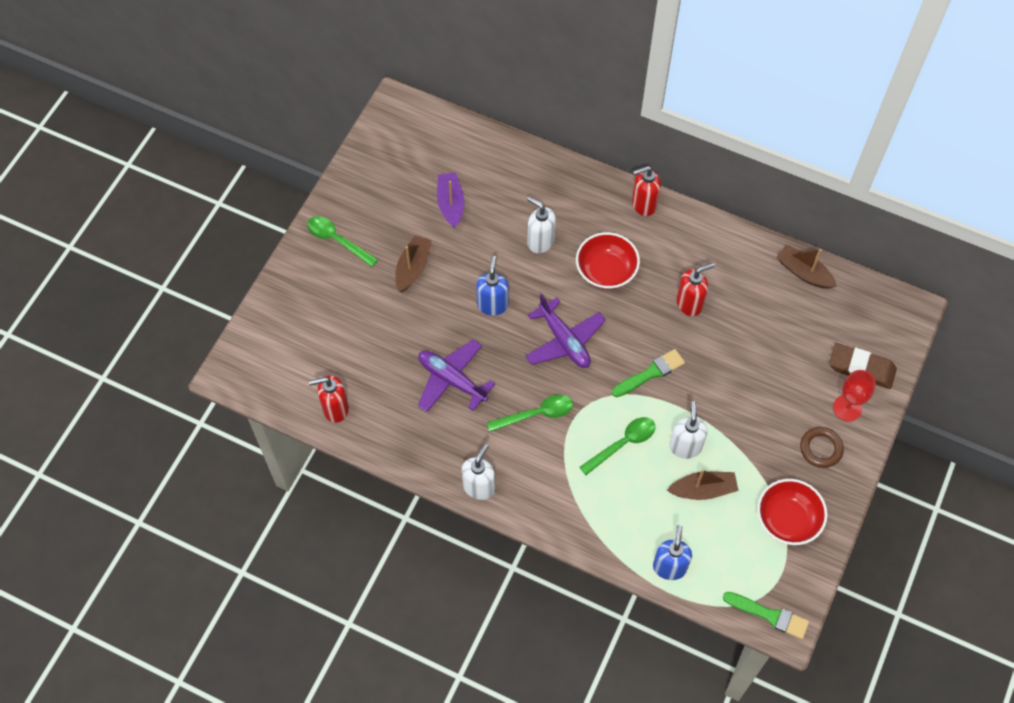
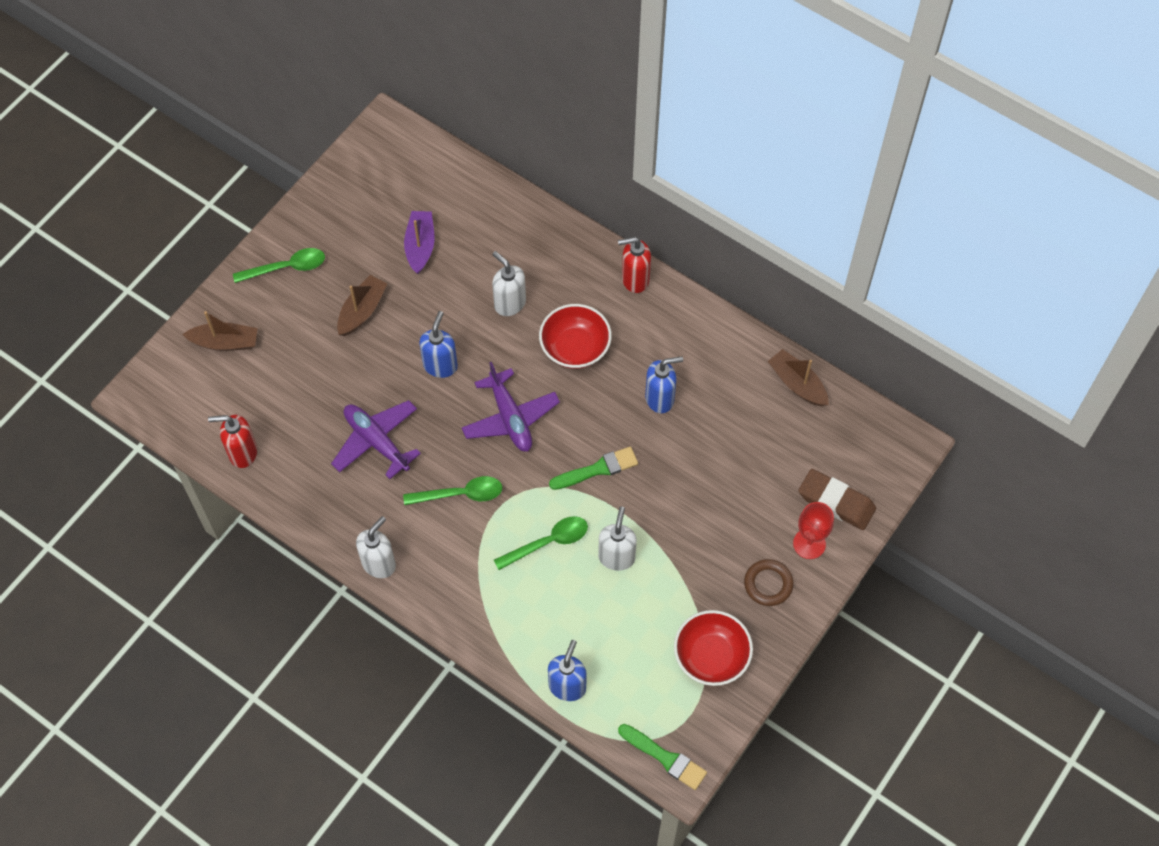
camera: 10 degrees right, 0 degrees up
green spoon [307,216,378,267] -> green spoon turned 120 degrees clockwise [233,248,325,283]
brown boat [667,469,739,500] -> brown boat moved to [182,311,258,351]
red soap dispenser [676,263,715,316] -> blue soap dispenser [645,356,683,413]

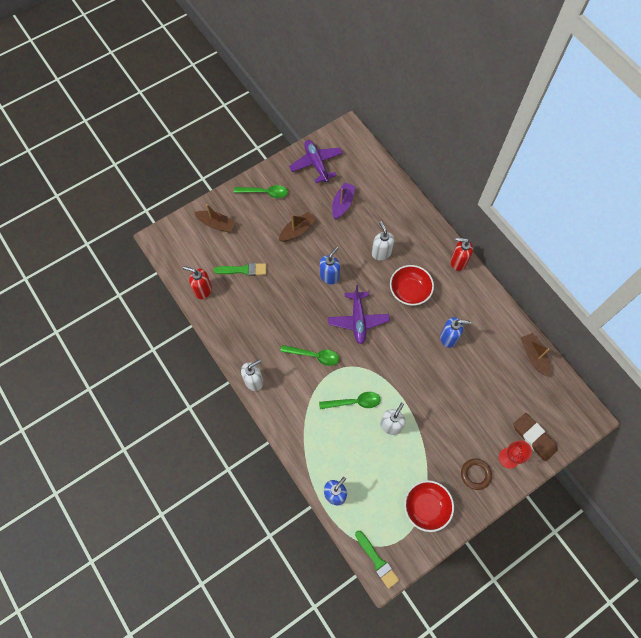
camera: 20 degrees right, 5 degrees up
purple plane [331,400,421,479] -> purple plane moved to [289,140,343,183]
green brush [549,447,638,490] -> green brush moved to [213,263,266,276]

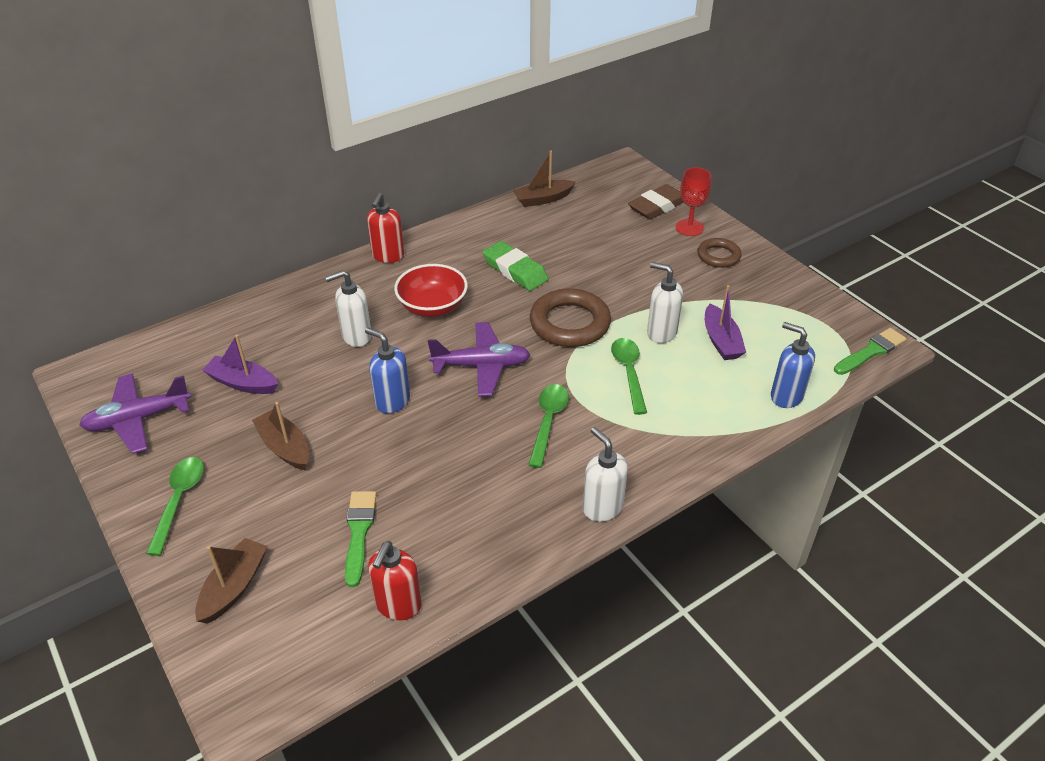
camera: 90 degrees left, 25 degrees down
red bowl [404,480,454,532] -> none
blue soap dispenser [440,317,471,348] -> green eraser [483,241,549,291]
none -> brown ring [530,288,611,347]
none -> purple boat [705,285,746,360]

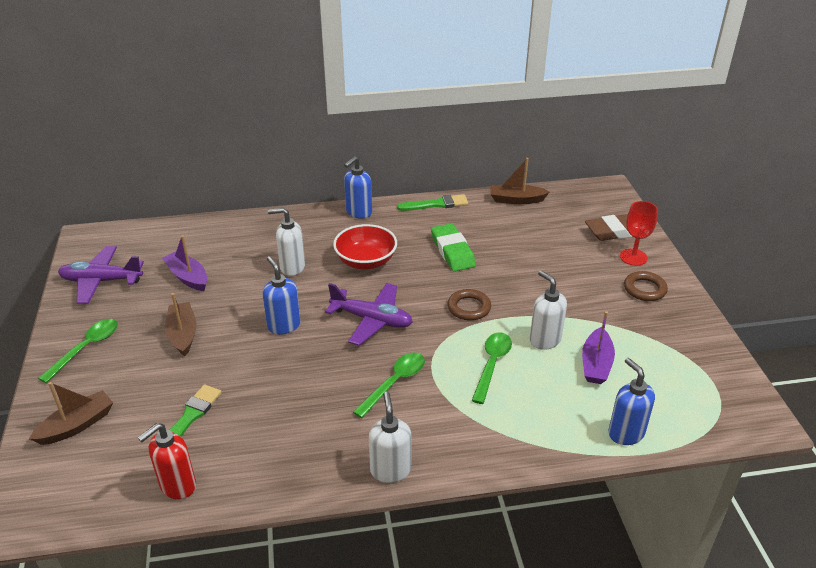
camera: 25 degrees right, 5 degrees down
red soap dispenser [367,193,404,263] -> blue soap dispenser [344,156,372,219]
brown ring [530,288,611,347] -> brown ring [447,289,491,321], size x0.58
green brush [834,328,906,375] -> green brush moved to [397,194,468,211]

